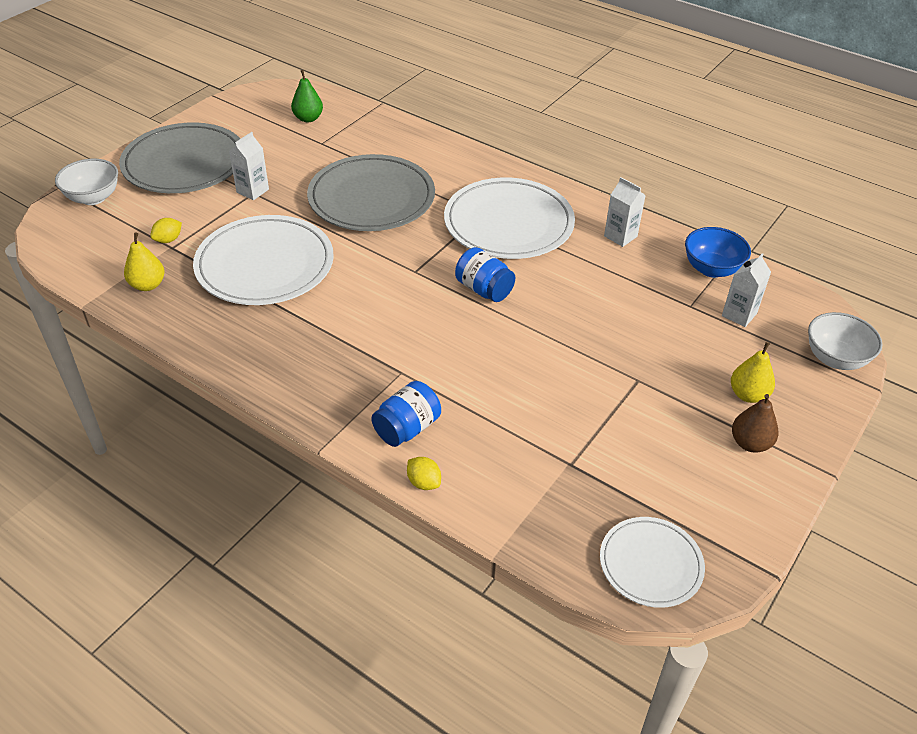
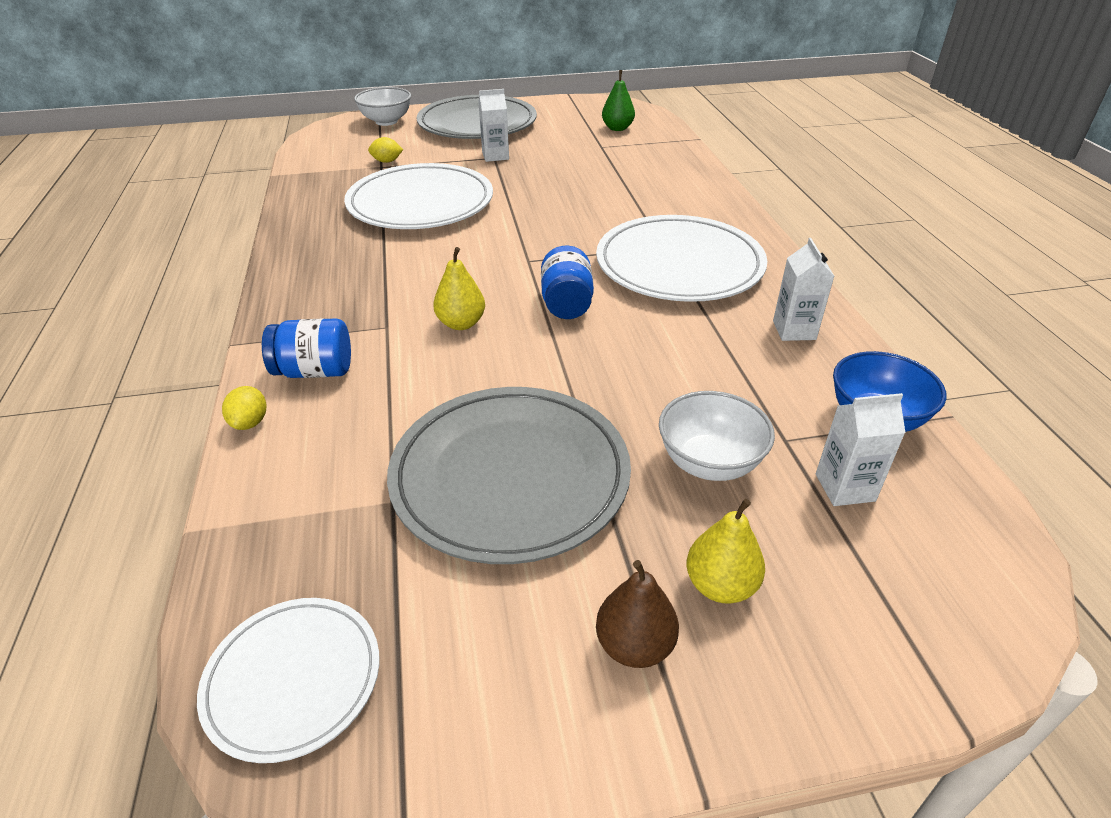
camera: 45 degrees right, 5 degrees down
yellow pear [124,233,164,291] -> yellow pear moved to [433,247,485,330]
grey plate [307,154,435,231] -> grey plate moved to [387,387,631,564]
white bowl [808,312,883,370] -> white bowl moved to [659,391,775,481]

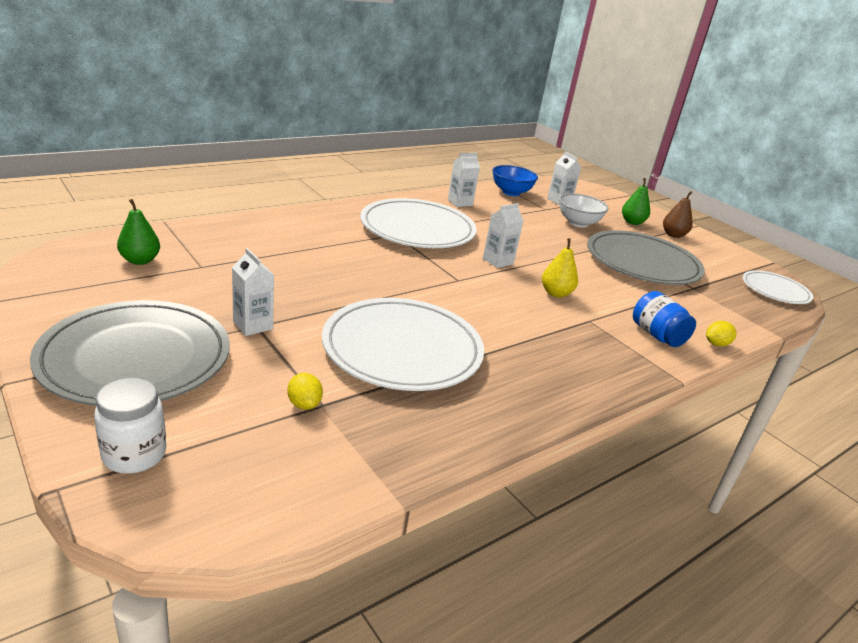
camera: 120 degrees left, 10 degrees down
white bowl [354,87,411,126] -> white jar [94,378,166,474]
blue jar [541,246,594,319] -> white carton [483,203,523,268]
yellow pear [686,499,765,604] -> green pear [622,178,650,225]

